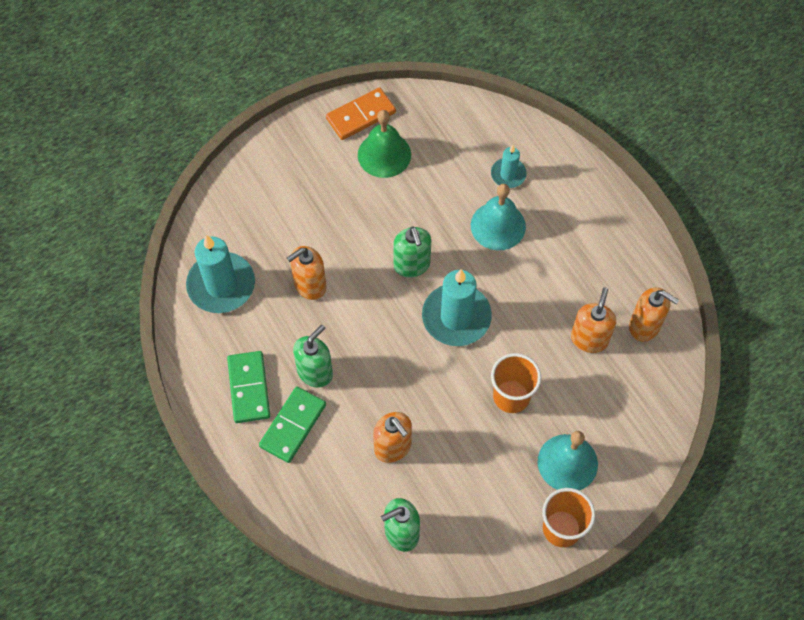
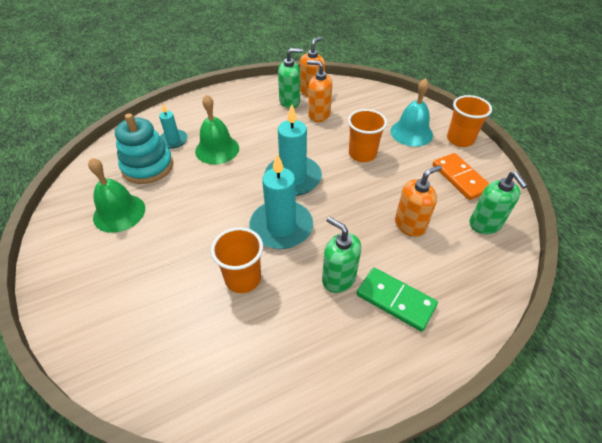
camera: 85 degrees left, 15 degrees down
turquoise candle [186,235,255,313] -> turquoise candle moved to [249,153,313,249]
green domino [227,351,270,423] -> none
orange soap dispenser [287,246,327,300] -> orange cup [211,227,263,293]
orange domino [326,87,396,140] -> orange domino moved to [433,153,490,200]
green soap dispenser [393,226,431,278] -> green soap dispenser moved to [278,48,303,108]
turquoise bell [471,184,526,250] -> green bell [195,94,239,164]
none -> turquoise stacking toy [115,113,173,184]

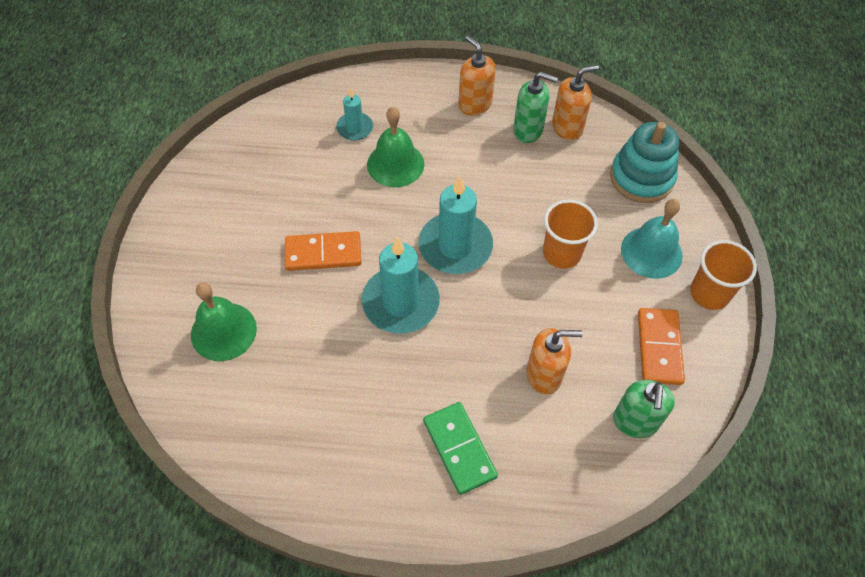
camera: 30 degrees right, 10 degrees up
green bell [88,158,145,233] -> green bell moved to [191,282,257,361]
turquoise stacking toy [115,113,173,184] -> turquoise stacking toy moved to [610,122,679,203]
orange cup [211,227,263,293] -> none
orange soap dispenser [307,60,332,122] -> orange soap dispenser moved to [459,36,496,116]
green soap dispenser [322,217,361,293] -> none
none -> orange domino [285,231,361,271]

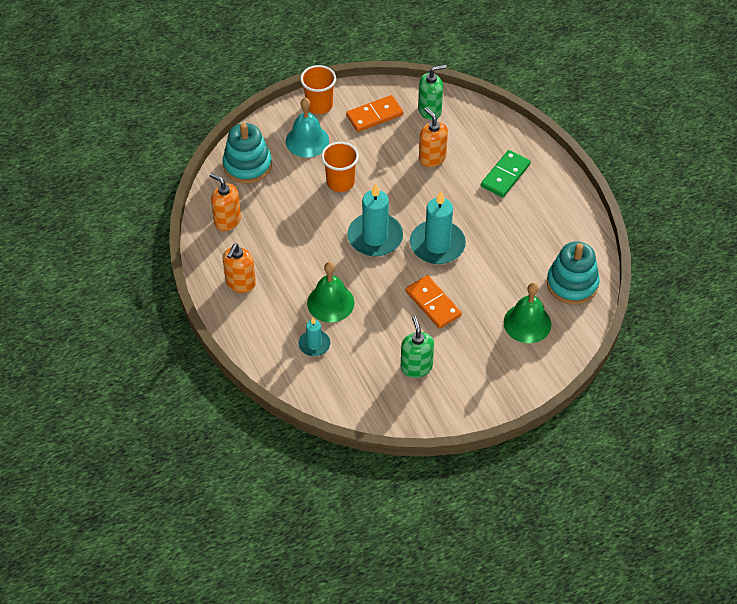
camera: 120 degrees left, 5 degrees down
green soap dispenser [513,72,558,143] -> green soap dispenser moved to [401,316,434,378]
none -> turquoise stacking toy [547,241,600,305]

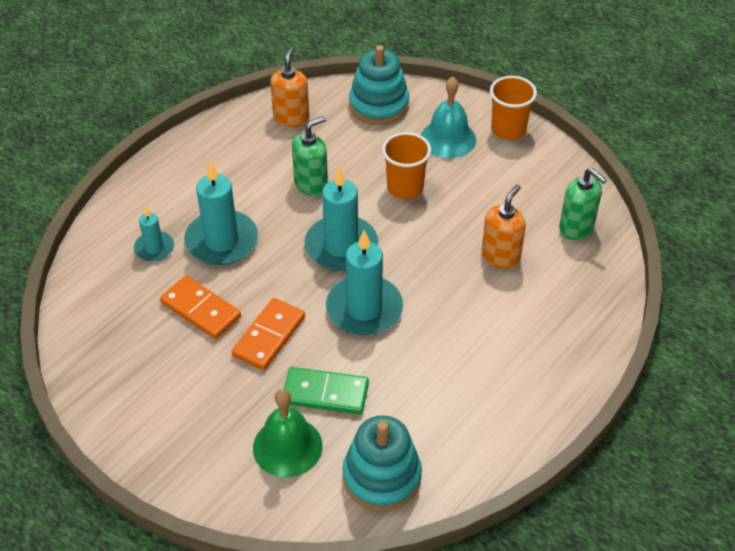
camera: 65 degrees right, 5 degrees down
orange soap dispenser [223,244,256,293] -> none
green bell [307,262,354,322] -> turquoise candle [184,161,258,265]
orange domino [346,95,403,132] -> orange domino moved to [160,276,241,339]
green soap dispenser [401,316,434,378] -> green soap dispenser moved to [292,116,328,196]
green domino [481,150,531,198] -> green domino moved to [284,367,369,415]

